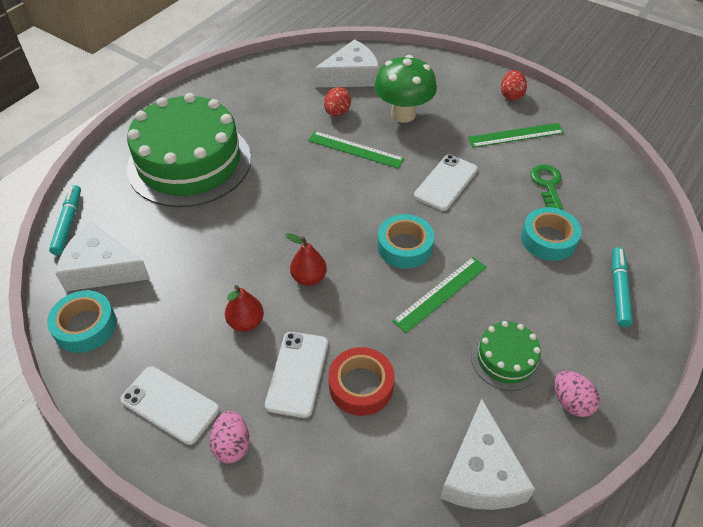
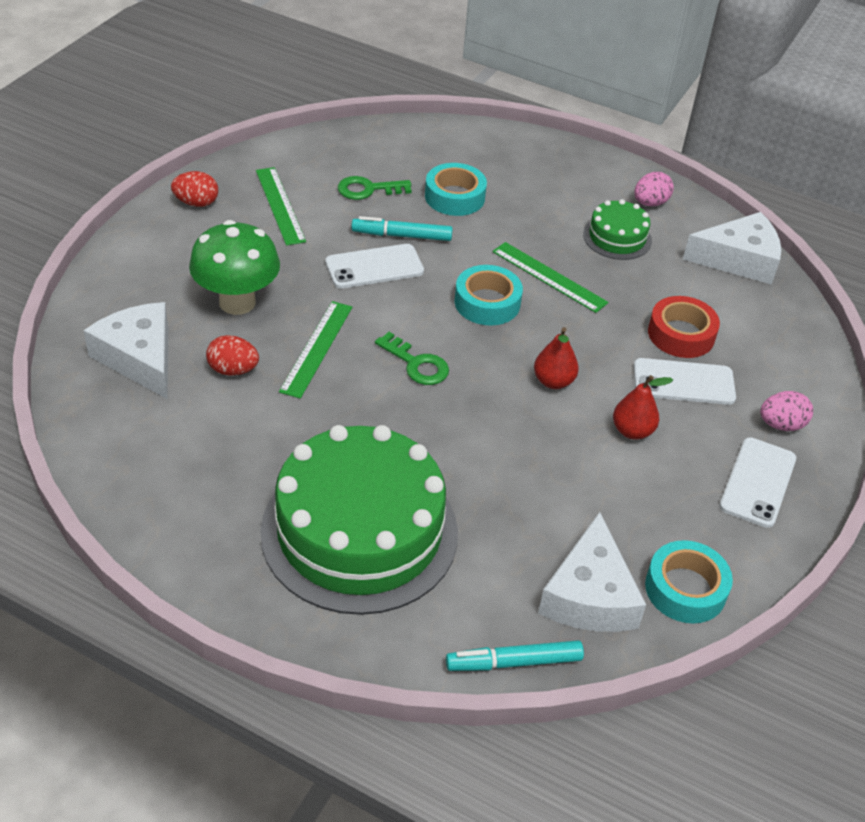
camera: 100 degrees left, 5 degrees down
white phone [414,155,478,211] -> white phone turned 45 degrees counterclockwise [325,244,424,289]
turquoise marker [612,247,633,327] -> turquoise marker moved to [351,216,453,241]
none -> green key [375,332,449,385]

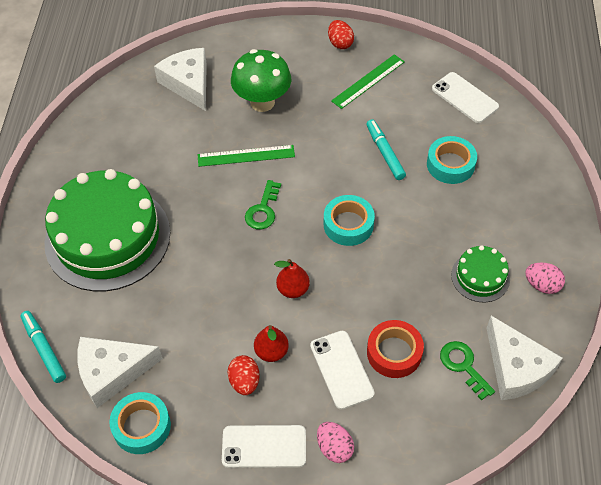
camera: 70 degrees right, 10 degrees up
white cheese [84,302,168,399] -> white cheese turned 60 degrees counterclockwise [154,48,207,111]
red egg [206,335,259,376] -> red egg moved to [228,355,259,395]
white phone [325,244,424,289] -> white phone moved to [432,72,499,123]
green key [338,176,412,200] -> green key moved to [440,341,495,400]
green ruler [492,242,609,313] -> none

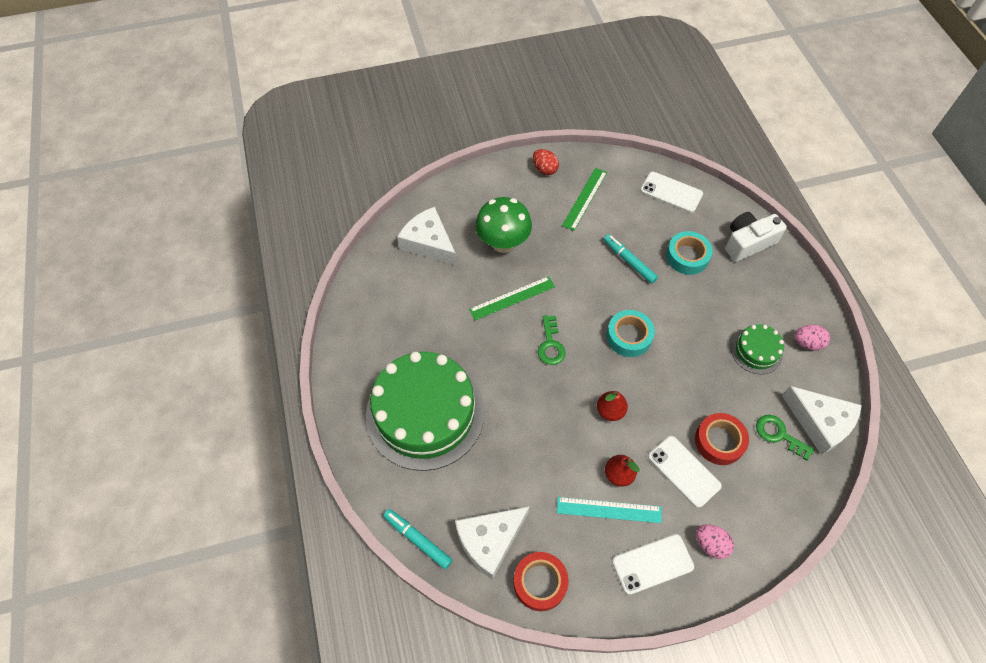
camera: 20 degrees left, 5 degrees up
turquoise tape [109,392,171,454] -> red tape [513,552,569,611]
red egg [228,355,259,395] -> turquoise ruler [557,497,662,523]
none -> white camera [725,212,787,262]

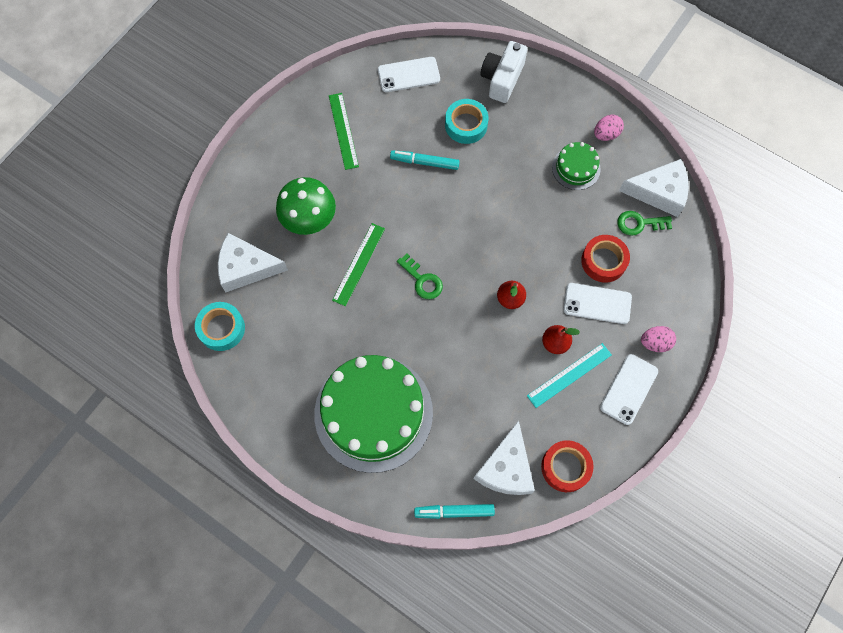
camera: 40 degrees left, 10 degrees up
red egg [533,149,559,175] -> none
turquoise tape [606,310,655,357] -> turquoise tape moved to [195,302,245,351]

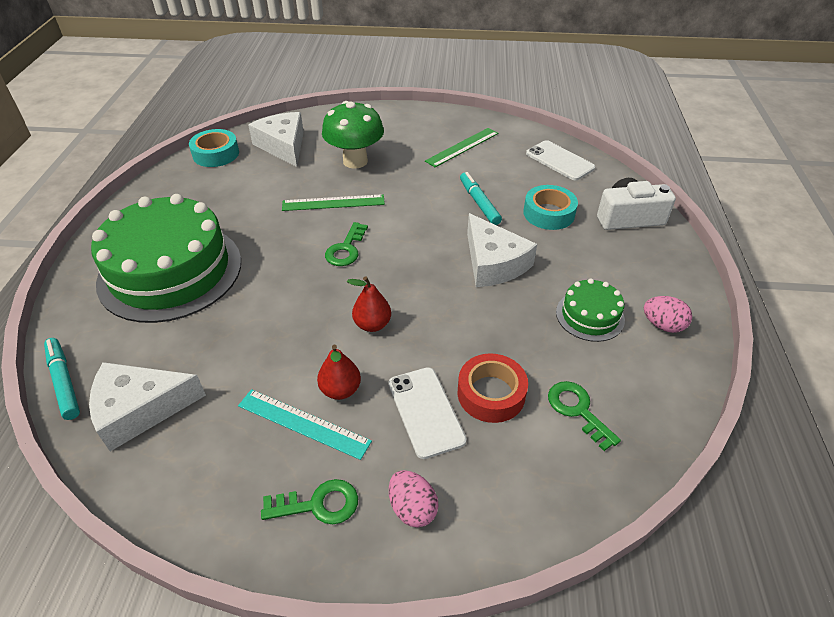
camera: 60 degrees right, 25 degrees down
red tape [541,440,594,492] -> none
white phone [600,354,658,425] -> green key [261,479,358,524]
white cheese [619,159,689,217] -> white cheese moved to [467,213,537,287]

